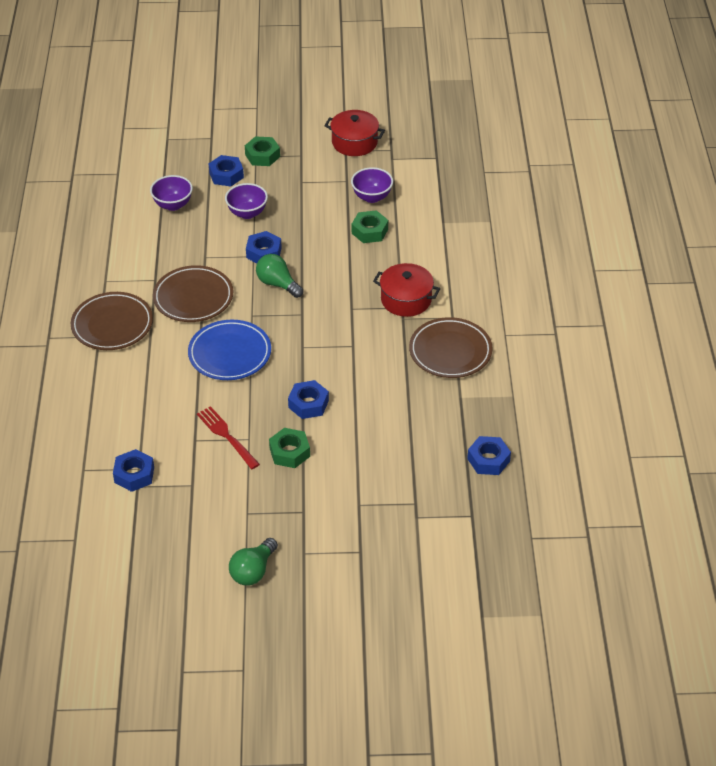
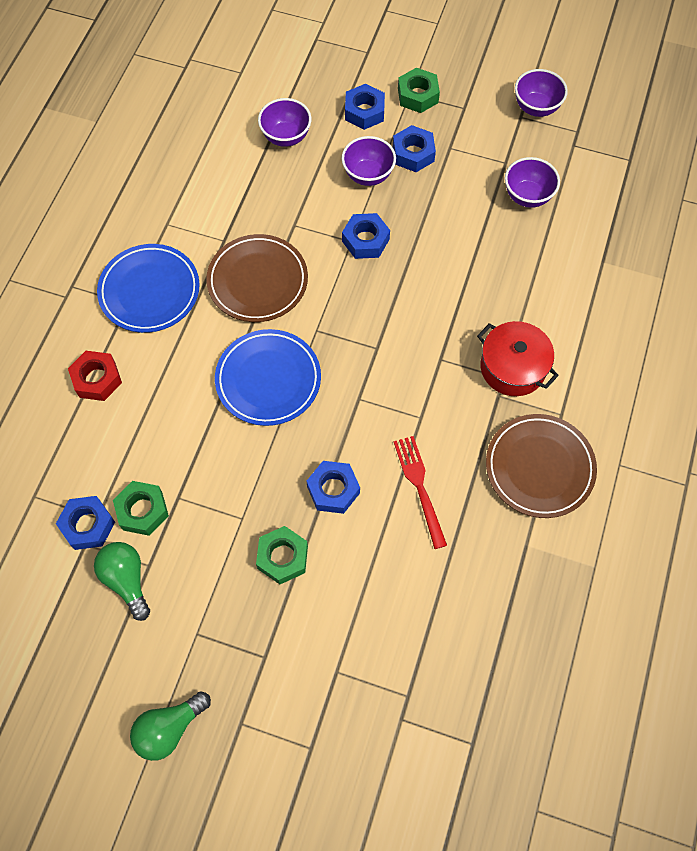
camera: 20 degrees right, 20 degrees up
brown plate [71,292,153,350] -> blue plate [97,244,200,333]
red fork [197,406,260,469] -> red fork moved to [394,436,447,549]
green light bulb [256,254,303,298] -> green light bulb moved to [94,542,150,621]
red pot [324,110,385,156] -> purple bowl [515,69,568,117]
green nut [352,210,388,243] -> green nut moved to [113,481,169,536]
blue nut [467,436,511,475] -> blue nut moved to [393,125,436,172]
none -> red nut [68,351,122,401]

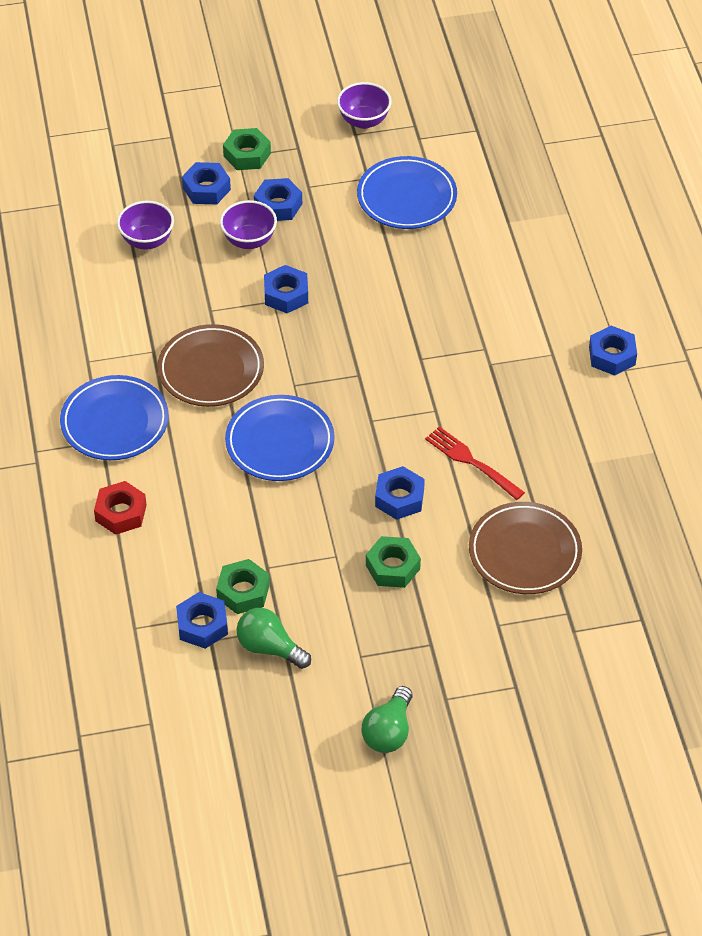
camera: 30 degrees left, 15 degrees down
red pot [477,321,559,396] -> none
brown plate [486,414,597,518] -> brown plate moved to [469,502,582,594]
purple bowl [505,157,560,208] -> blue plate [357,156,457,229]
none -> blue nut [589,326,637,376]

